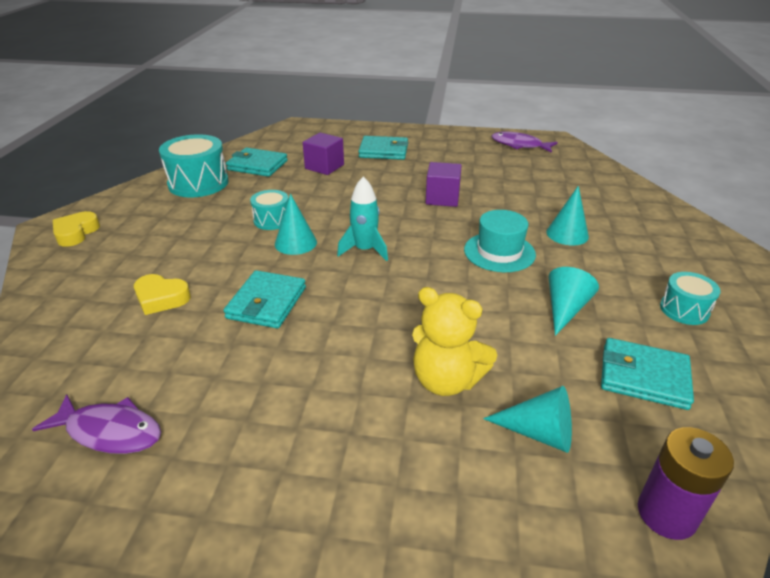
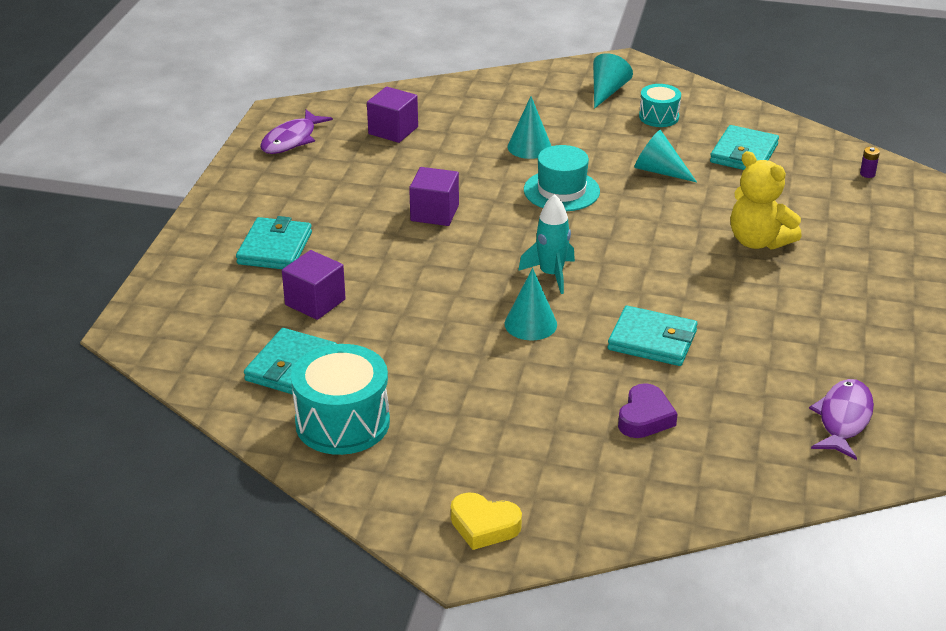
camera: 85 degrees left, 0 degrees up
yellow heart [134,274,191,315] -> purple heart [618,383,678,438]
turquoise drum [250,190,288,230] -> none
yellow teddy bear [412,287,497,396] -> yellow teddy bear turned 105 degrees clockwise [730,151,801,250]
turquoise cone [483,386,572,453] -> turquoise cone moved to [593,53,633,109]
purple battery [638,427,734,540] -> purple battery [860,147,880,178], size x0.43
none -> purple cube [367,87,418,143]

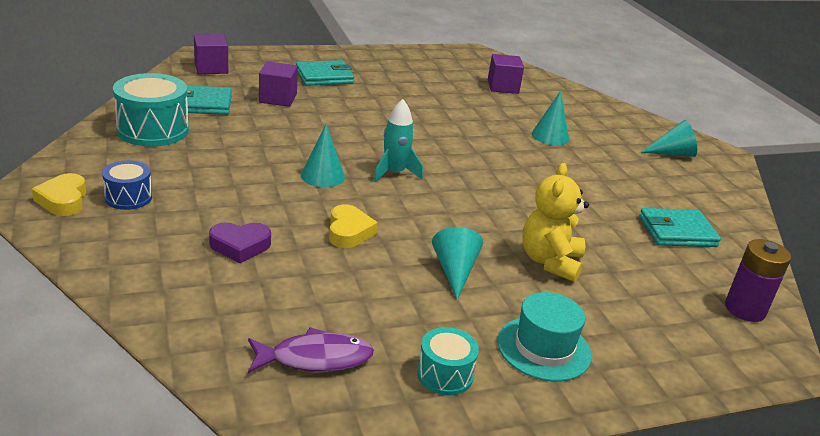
camera: 55 degrees right, 5 degrees down
purple fish [260,110,333,154] -> none
purple cube [409,167,459,226] -> purple cube moved to [194,34,228,74]
turquoise hat [524,145,600,211] -> turquoise hat moved to [498,292,592,381]
turquoise wallet [608,306,698,366] -> yellow heart [329,205,378,248]
turquoise cone [634,130,697,182] -> turquoise cone moved to [432,227,483,299]
turquoise drum [639,84,681,127] -> turquoise drum moved to [417,327,479,395]
purple battery [860,147,880,178] -> purple battery [725,239,791,322], size x2.34
none -> blue drum [102,160,152,210]

